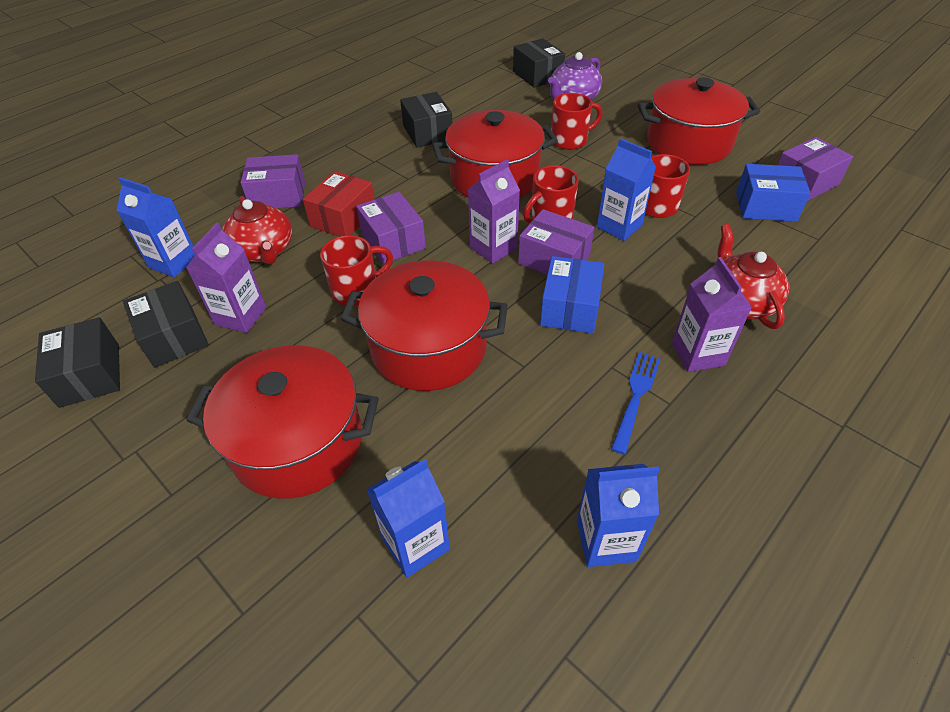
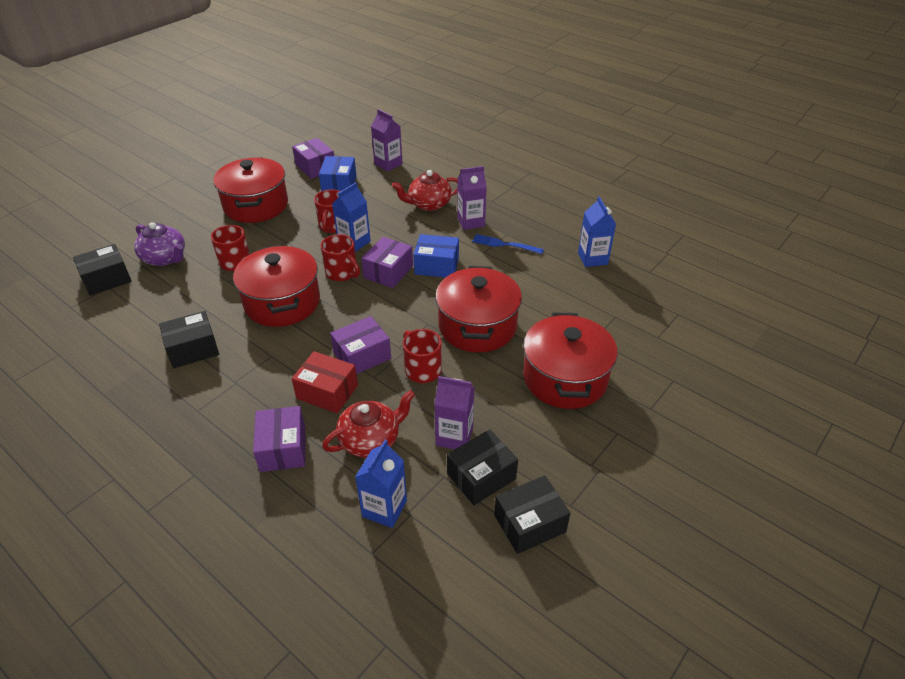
camera: 95 degrees left, 5 degrees down
blue carton [366,459,450,578] -> none
purple carton [468,159,520,264] -> purple carton moved to [371,109,403,172]

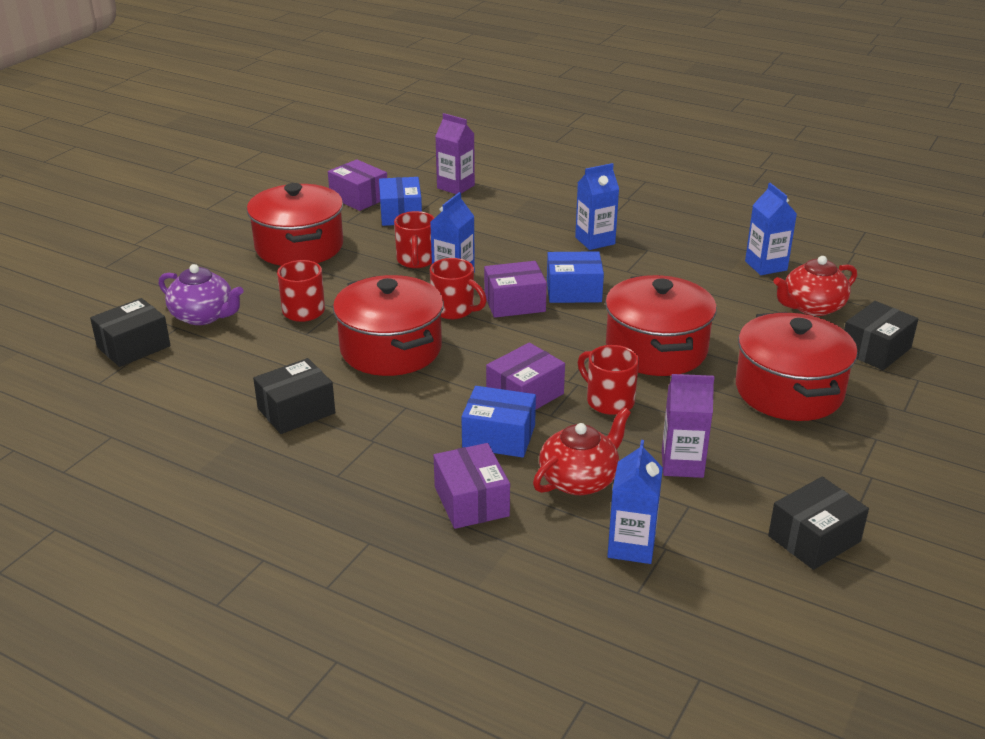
camera: 10 degrees left, 10 degrees down
red box [292,351,358,413] -> blue box [461,386,536,458]
purple box [361,237,413,288] -> purple box turned 60 degrees clockwise [484,261,547,318]
red teapot [392,170,458,211] -> red teapot moved to [773,256,857,316]
black box [447,429,518,505] -> black box moved to [844,301,918,370]
purple carton [457,166,487,230] -> blue carton [575,163,619,250]
blue fork [472,234,544,254] -> none

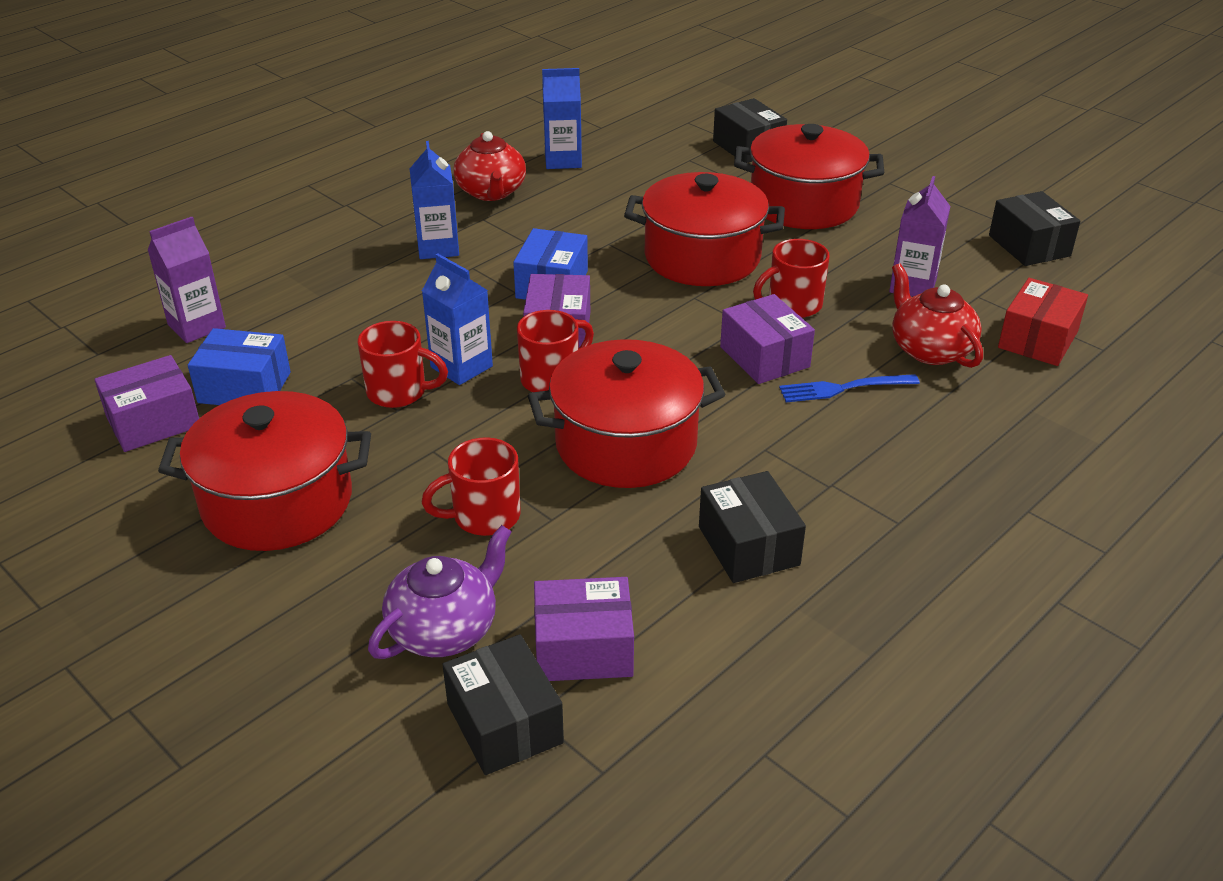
camera: 75 degrees left, 5 degrees up
purple box [434,443,510,529] -> purple box moved to [534,577,634,681]
blue box [461,386,536,458] -> blue fork [779,374,920,402]
blue carton [607,440,663,564] -> red box [998,278,1088,366]
red teapot [773,256,857,316] -> red teapot moved to [454,131,526,201]

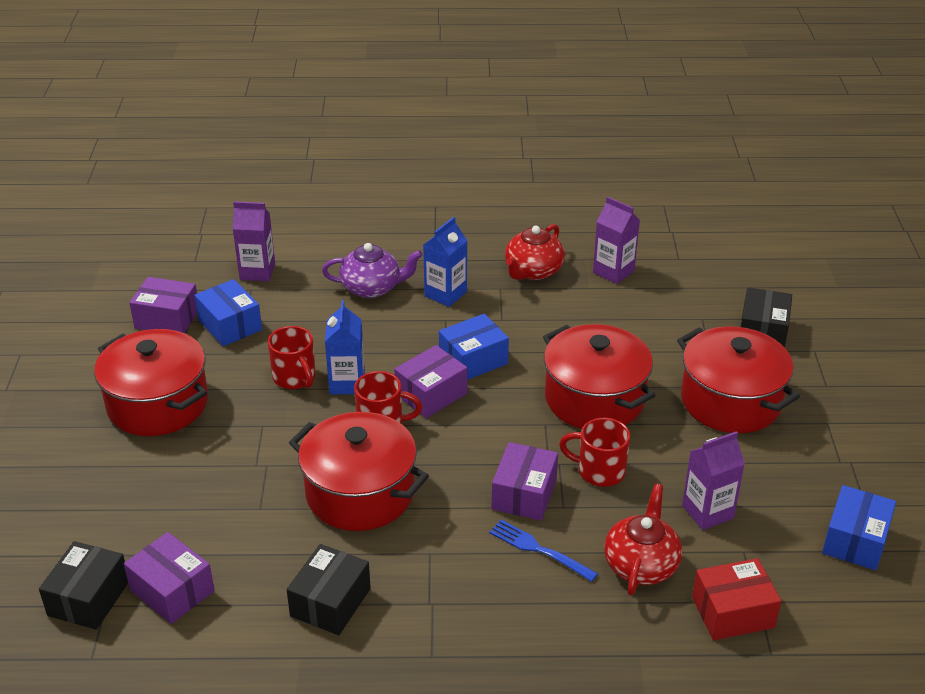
camera: 45 degrees right, 0 degrees up
purple teapot [368,525,512,659] -> purple teapot moved to [322,243,423,298]
red mug [422,438,520,536] -> none
blue carton [542,68,582,169] -> purple carton [593,197,640,284]
black box [989,191,1080,266] -> blue box [822,485,896,570]

